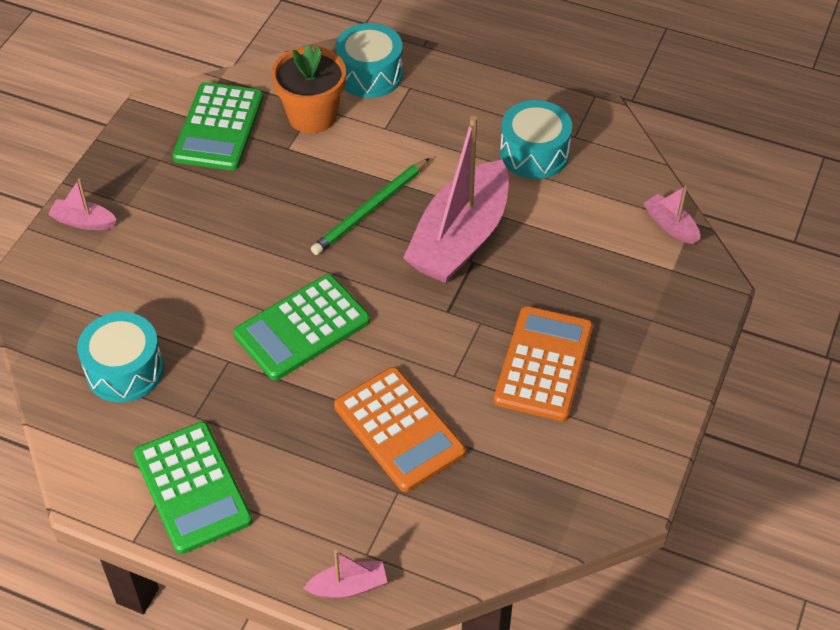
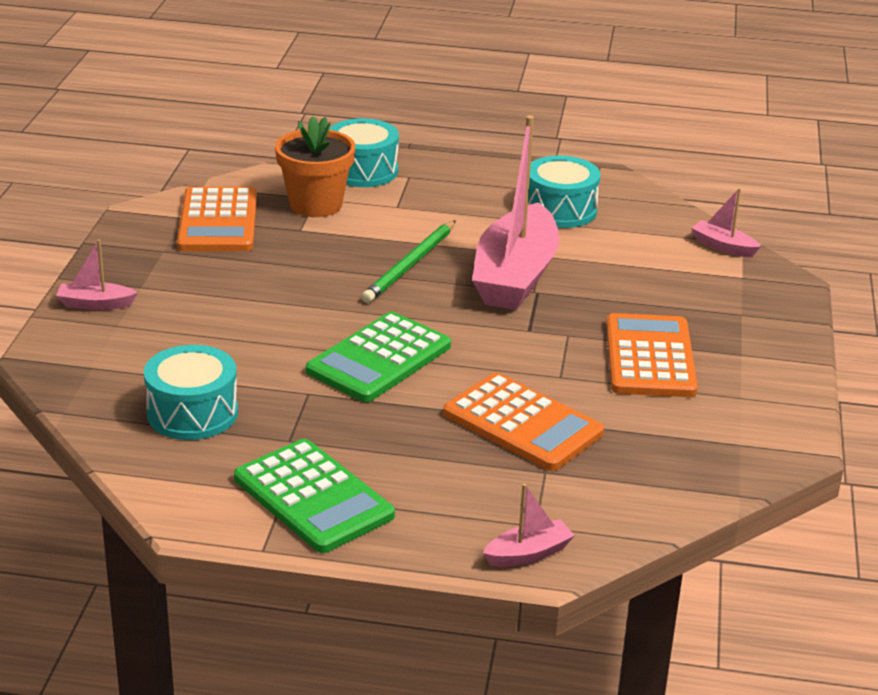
camera: 15 degrees left, 20 degrees down
green calculator [172,82,263,171] -> orange calculator [177,187,257,251]

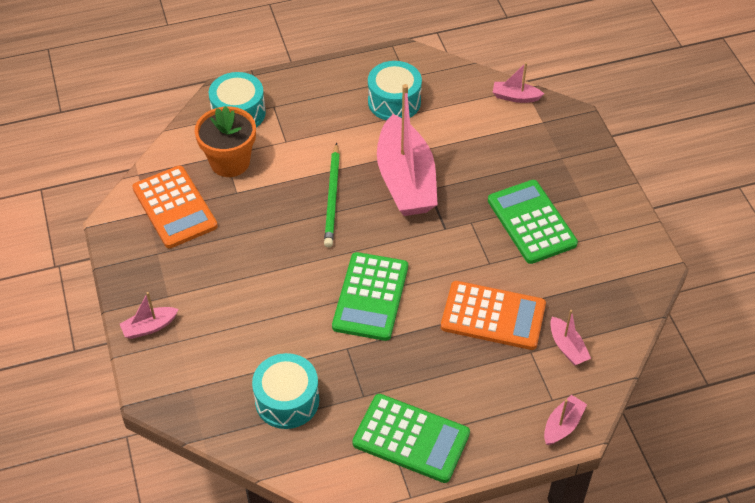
camera: 25 degrees left, 20 degrees up
orange calculator [606,313,698,397] -> green calculator [488,180,578,264]
none -> pink boat [550,310,591,366]

